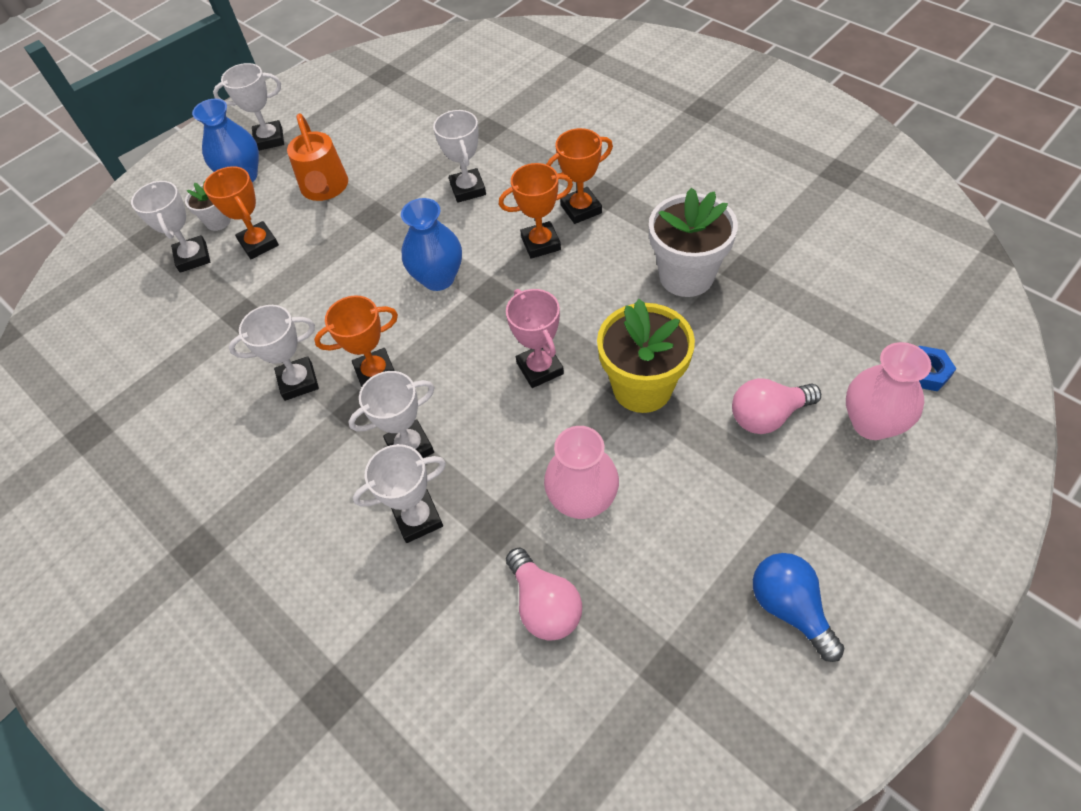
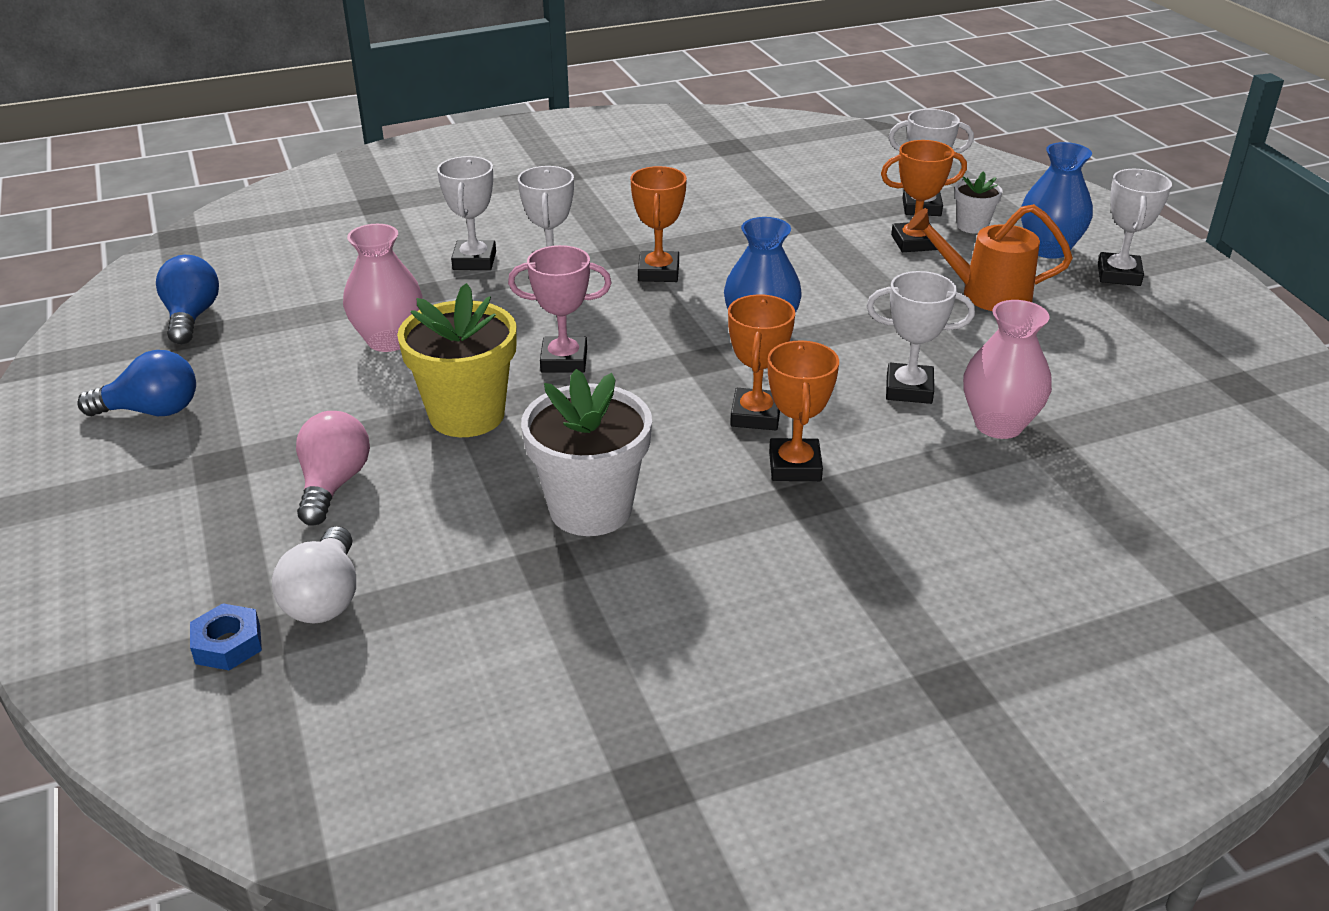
camera: 110 degrees right, 20 degrees down
white trophy [229,305,319,401] -> none
pink light bulb [506,548,582,641] -> none
pink vase [846,342,931,440] -> pink vase moved to [963,300,1052,439]
none -> blue light bulb [156,255,219,345]
none -> white light bulb [272,526,356,623]

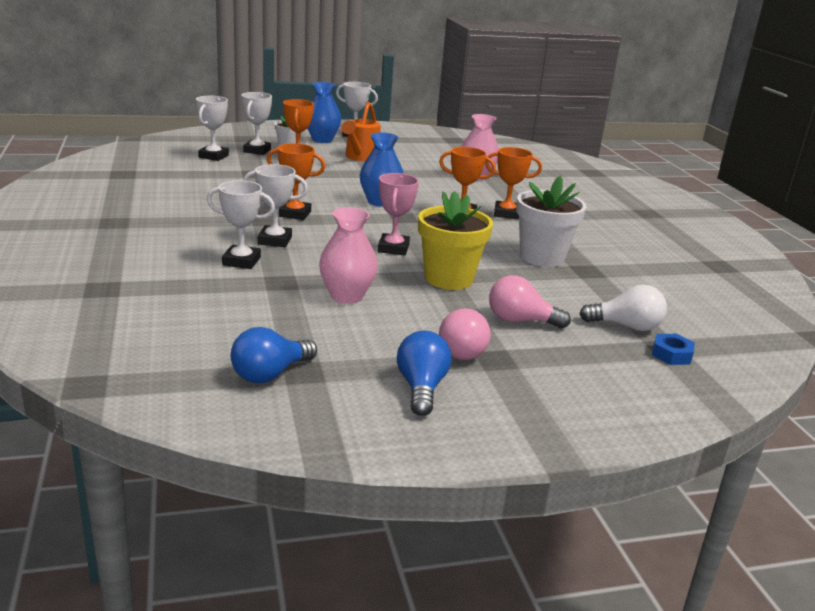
camera: 85 degrees left, 10 degrees down
blue light bulb [156,255,219,345] -> blue light bulb turned 45 degrees counterclockwise [231,327,317,383]
white trophy [867,271,975,404] -> white trophy moved to [196,96,229,161]
none -> pink light bulb [439,308,491,360]

